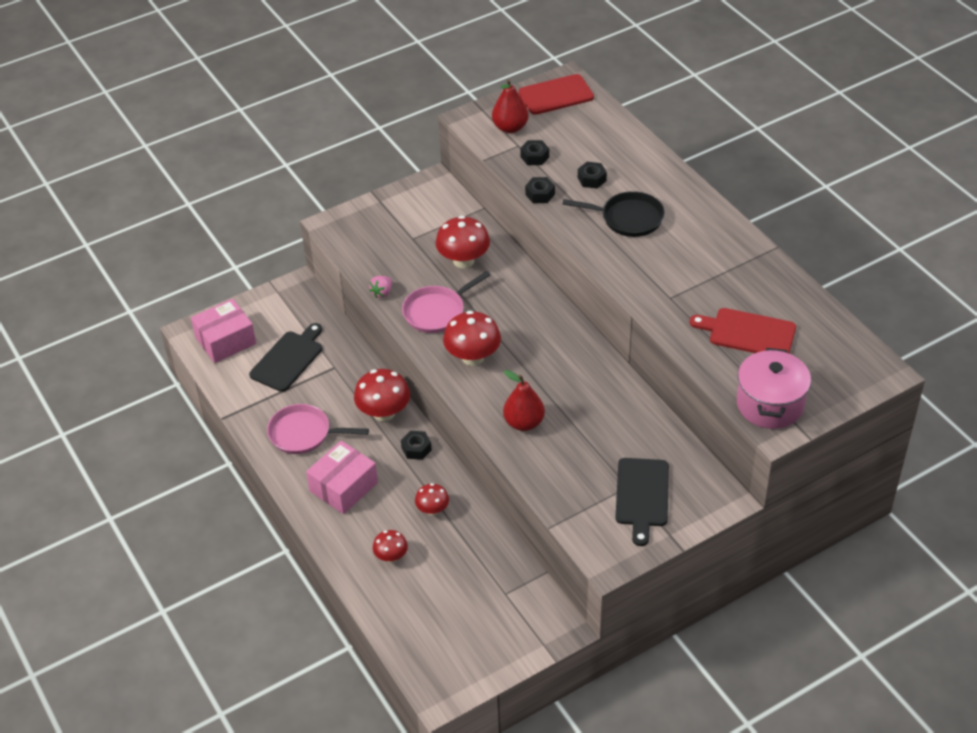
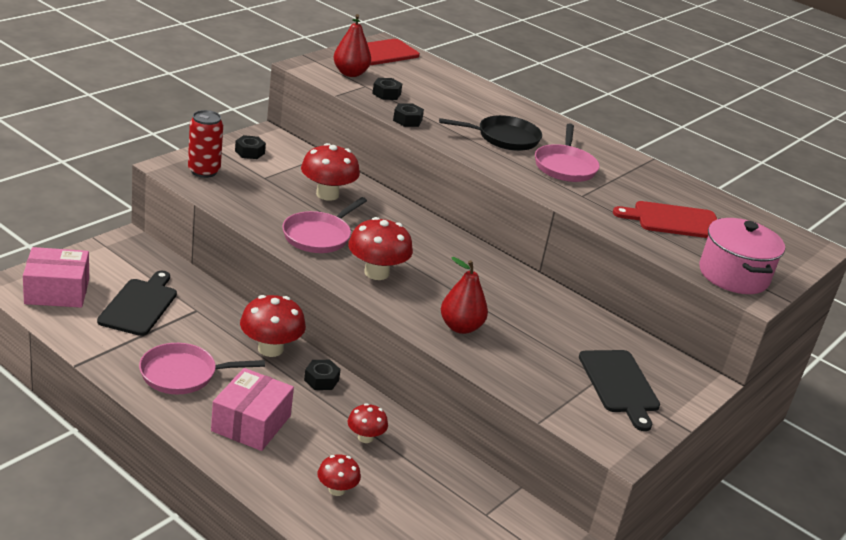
camera: 25 degrees left, 15 degrees down
pink box [191,299,256,363] -> pink box turned 45 degrees clockwise [23,247,89,308]
pink strawberry [369,276,392,298] -> none
black nut [578,162,607,188] -> black nut moved to [235,135,266,159]
none -> red can [188,110,223,178]
none -> pink pan [535,123,600,182]

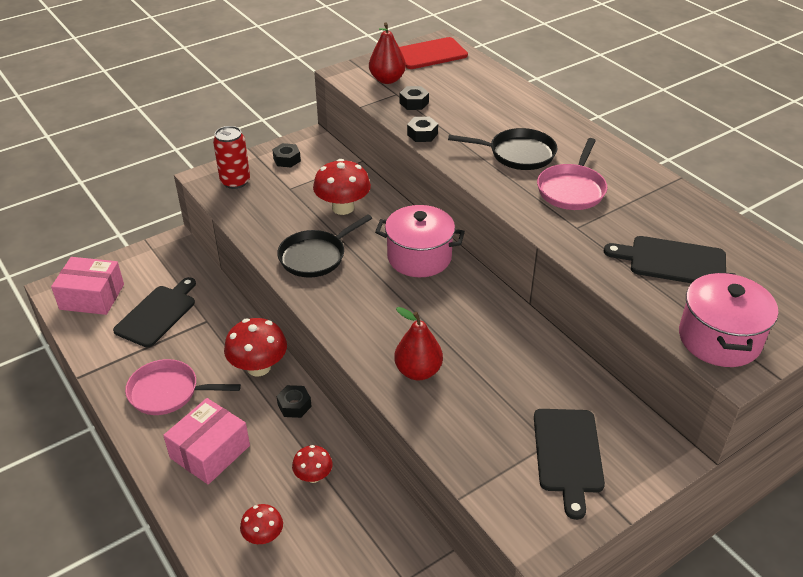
camera: 20 degrees right, 10 degrees up
pink pan [282,197,367,253] -> black pan [277,214,372,278]
red mushroom [348,217,413,280] -> none
red cutting board [613,201,717,238] -> black cutting board [604,236,726,283]
none -> pink pot [375,205,465,277]

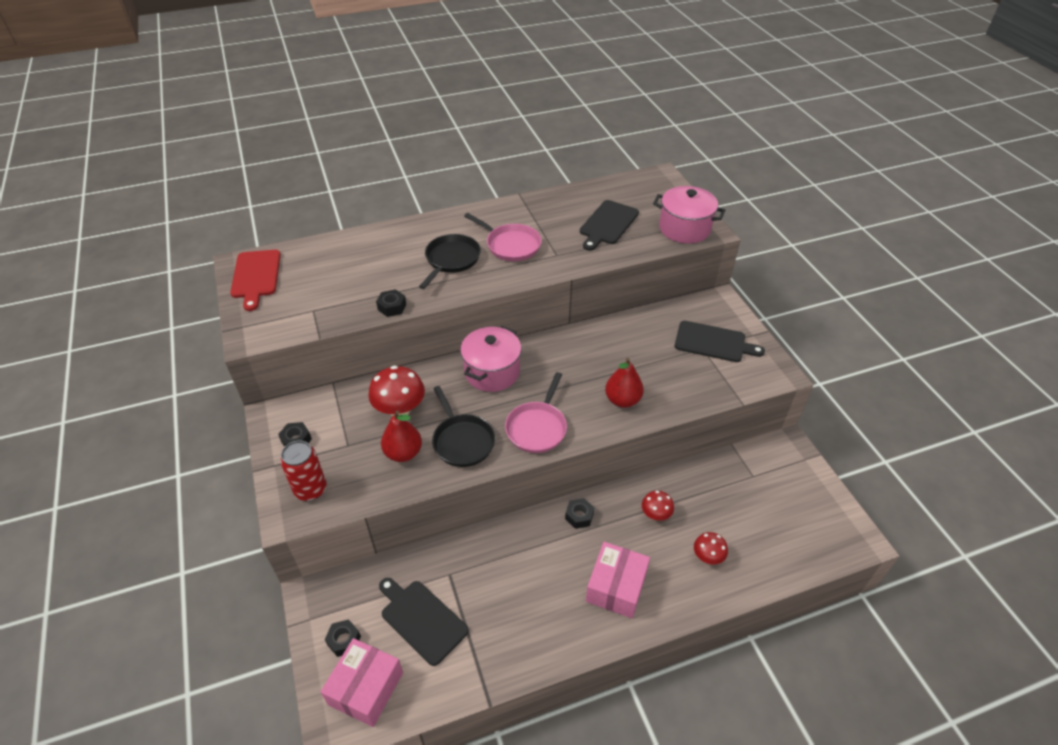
camera: 75 degrees left, 5 degrees up
pink pan [125,359,241,415] -> pink pan moved to [505,372,567,453]
pink box [163,398,250,484] -> pink box turned 60 degrees clockwise [586,542,650,618]
red mushroom [224,318,287,376] -> none
red pear [369,22,406,84] -> red pear moved to [381,411,422,462]
black nut [399,86,429,110] -> black nut moved to [325,619,361,657]

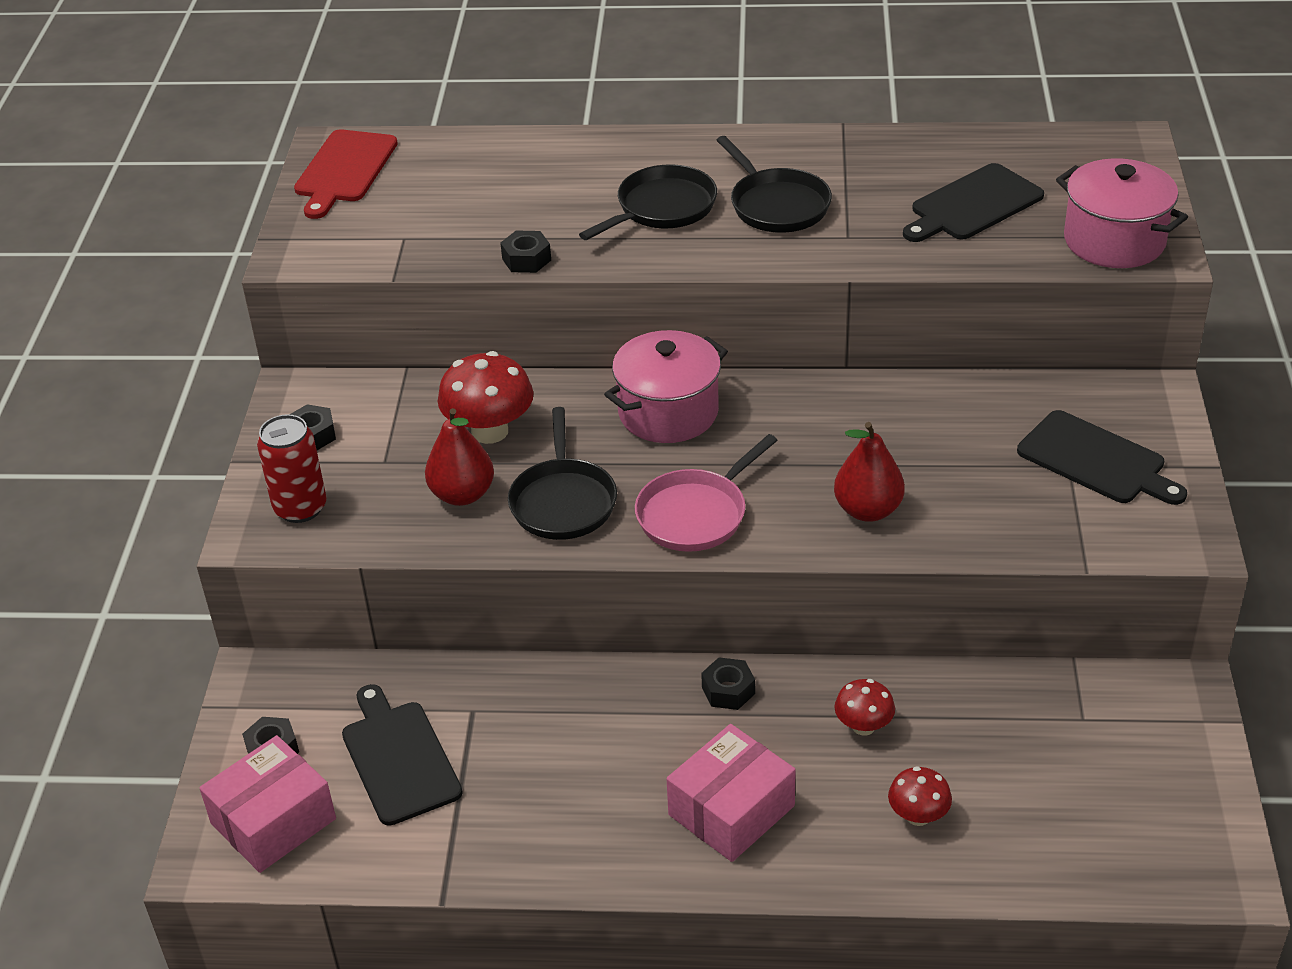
camera: 25 degrees right, 5 degrees down
pink pan [464,213,542,261] -> black pan [716,136,832,233]

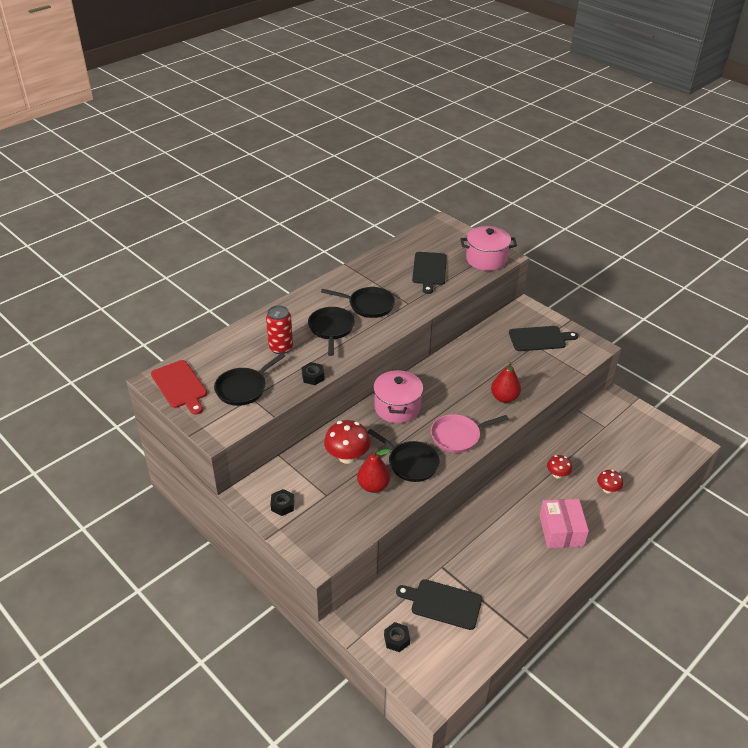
camera: 50 degrees left, 0 degrees up
pink box [200,735,336,873] -> none
red can [257,414,327,523] -> red can moved to [266,305,293,354]
pink pan [635,434,778,552] -> pink pan turned 75 degrees clockwise [431,414,508,453]
black nut [701,657,755,710] -> none
none -> black pan [214,353,285,406]

